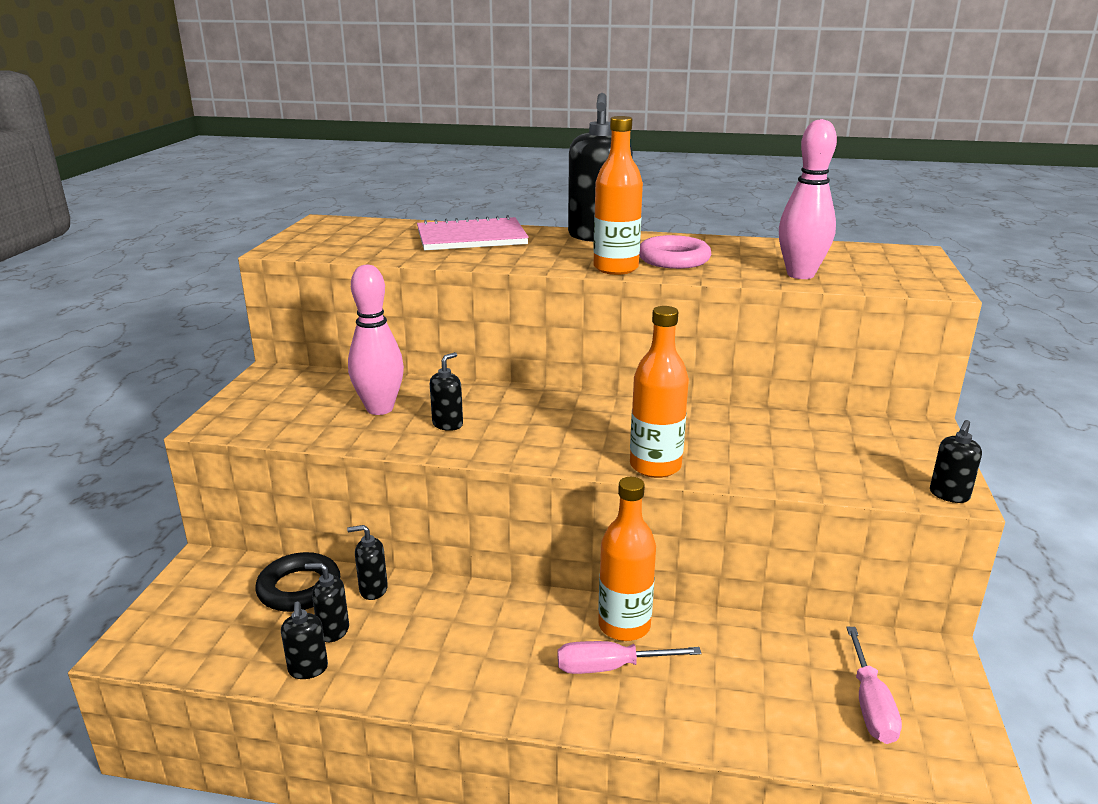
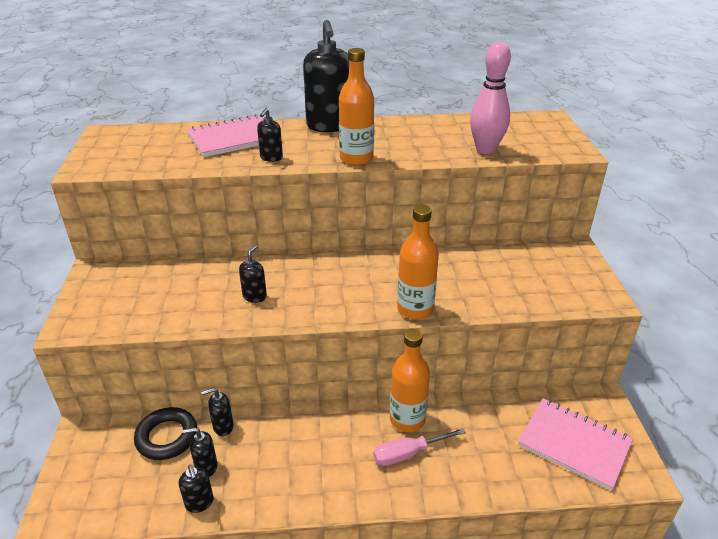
camera: 15 degrees left, 10 degrees up
pink bowling pin [348,265,404,415] -> none
pink ring [639,235,711,269] -> none
pink screwdriver [846,627,902,744] -> pink notebook [518,398,633,491]
black soap dispenser [930,420,982,503] -> black soap dispenser moved to [257,108,283,162]

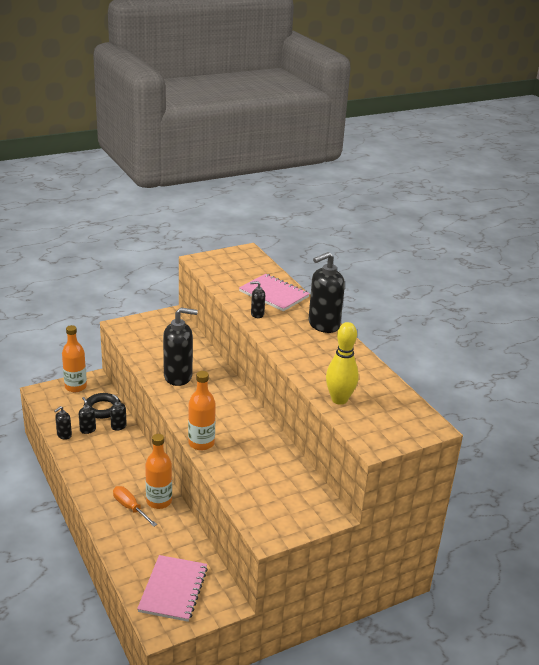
camera: 65 degrees right, 5 degrees down
black soap dispenser [239,245,267,303] -> black soap dispenser [163,307,198,386], size x2.14
orange bottle [339,48,374,166] -> orange bottle moved to [62,325,87,392]
pink screwdriver [373,428,466,466] -> orange screwdriver [113,486,157,527]
pink bowling pin [470,42,511,154] -> yellow bowling pin [326,322,359,405]

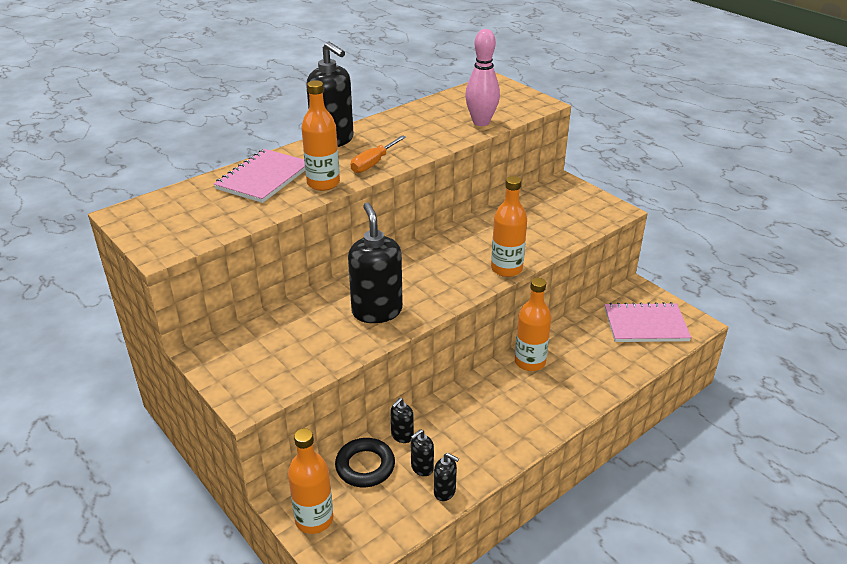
camera: 100 degrees left, 5 degrees up
orange screwdriver [113,486,157,527] -> orange screwdriver moved to [351,135,406,173]
black soap dispenser [250,281,265,318] -> orange bottle [301,80,340,191]
yellow bowling pin [326,322,359,405] -> pink bowling pin [465,29,500,126]

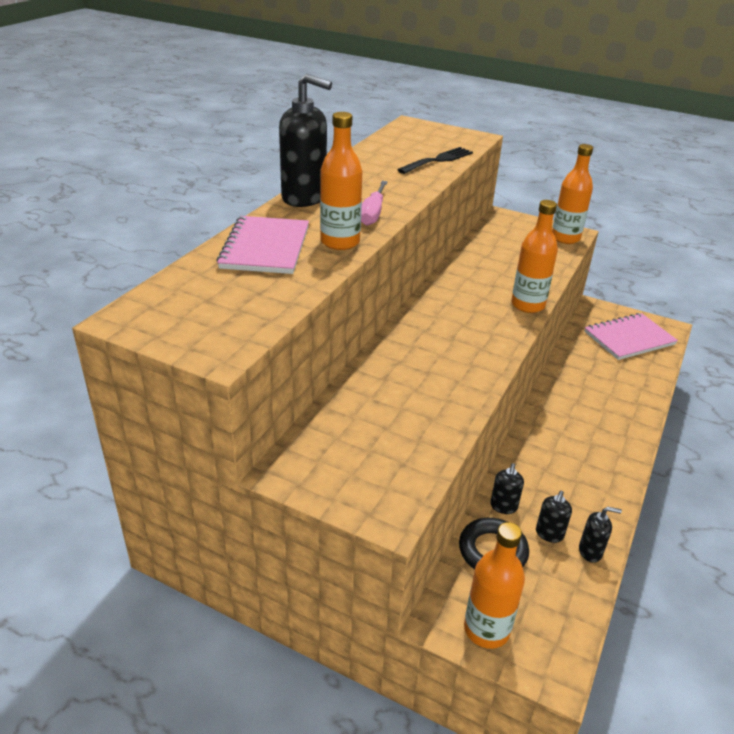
camera: 25 degrees left, 0 degrees up
black soap dispenser [348,203,403,323] -> none
orange screwdriver [351,135,406,173] -> pink screwdriver [361,181,388,226]
pink bowling pin [465,29,500,126] -> black fork [397,147,473,174]
orange bottle [515,278,551,371] -> orange bottle moved to [552,144,593,244]

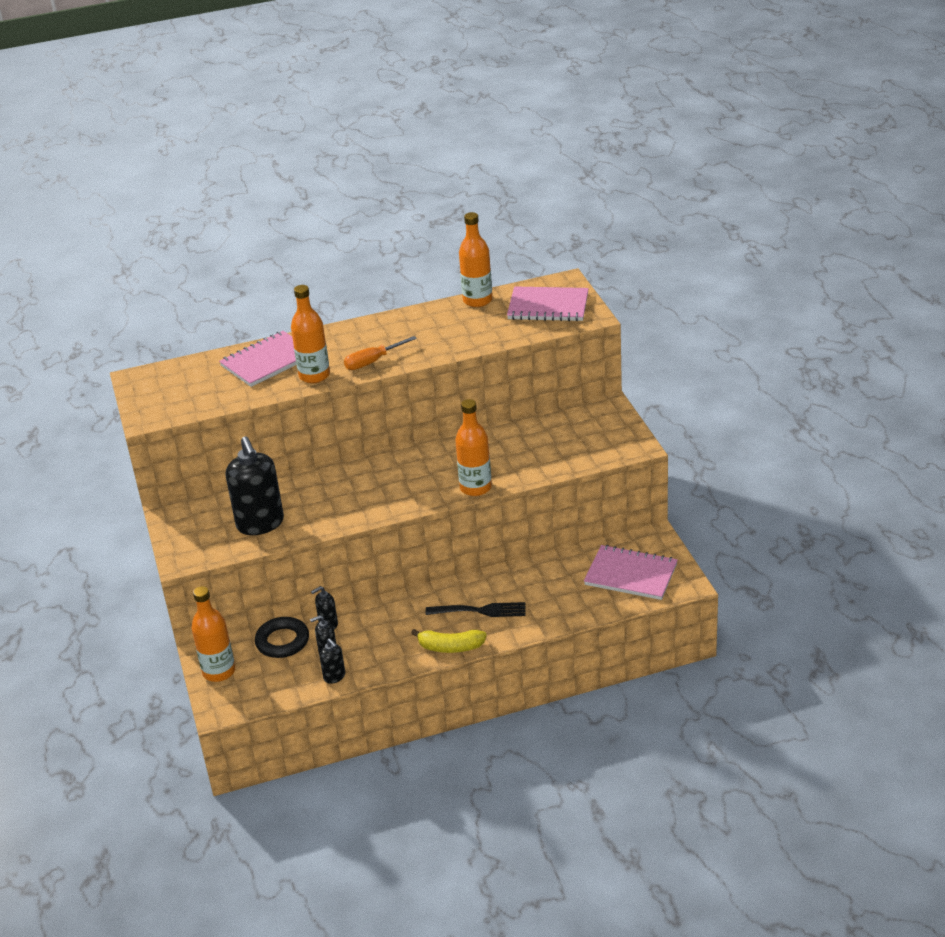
camera: 50 degrees right, 0 degrees up
black soap dispenser [279,73,332,207] -> black soap dispenser moved to [226,436,284,535]
pink screwdriver [361,181,388,226] -> orange screwdriver [344,336,417,370]
black fork [397,147,473,174] -> black fork moved to [426,602,526,617]
orange bottle [552,144,593,244] -> orange bottle moved to [459,212,493,307]
none -> yellow banana [411,629,487,653]
none -> pink notebook [507,286,589,321]

